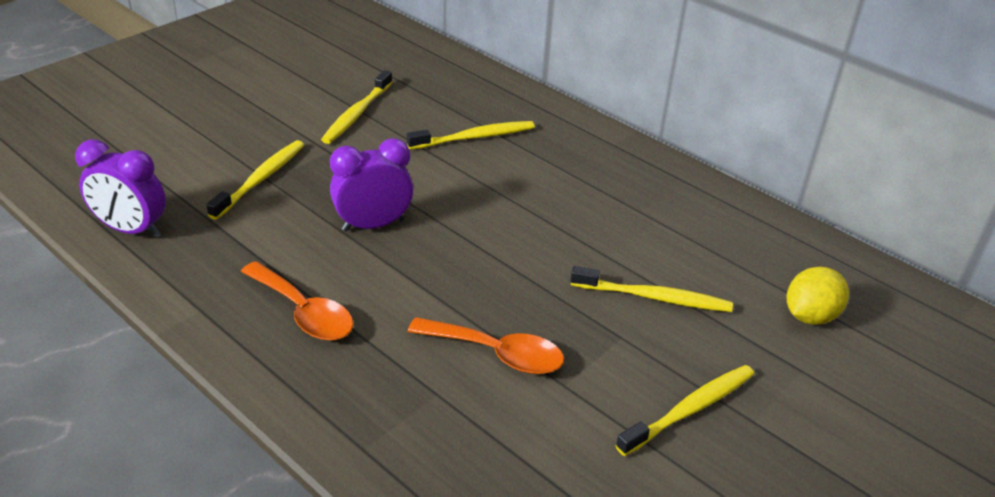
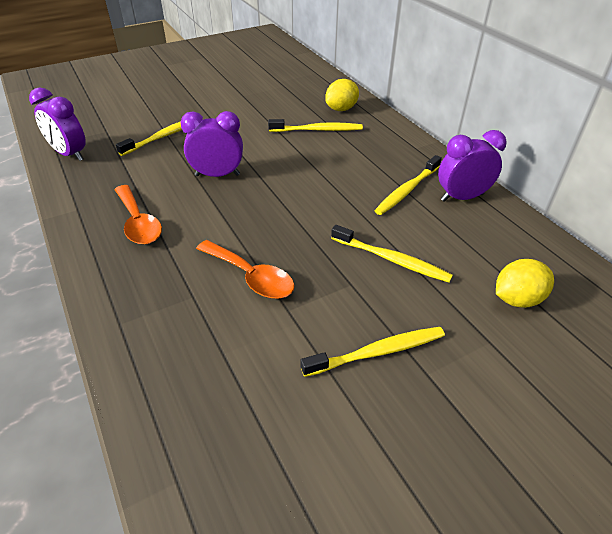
camera: 20 degrees right, 5 degrees up
yellow toothbrush [321,70,392,144] -> yellow toothbrush moved to [374,155,442,215]
none -> yellow lemon [325,79,359,111]
none -> purple clock [438,130,507,202]

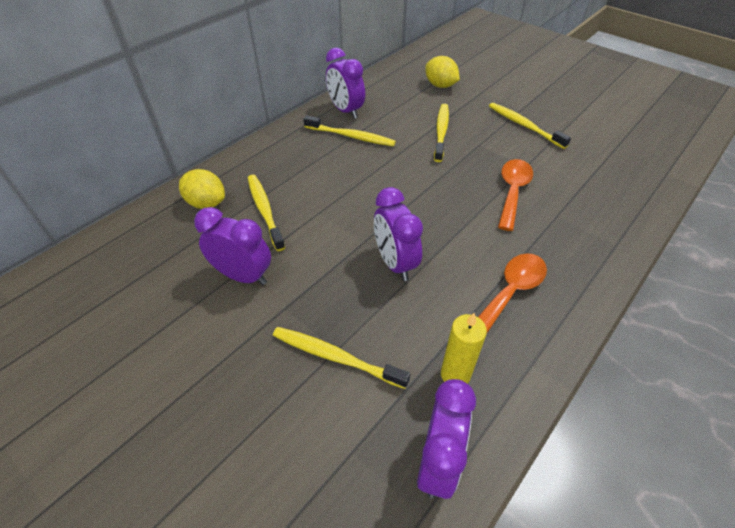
camera: 110 degrees left, 5 degrees up
none -> purple clock [194,207,271,285]
none -> yellow candle [441,313,487,384]

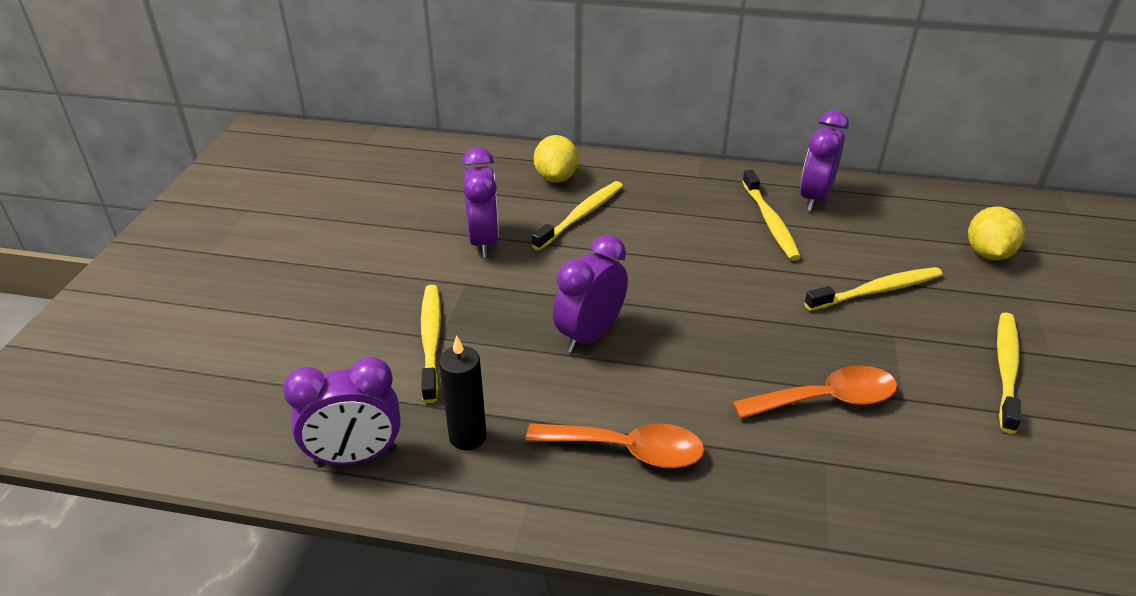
camera: 60 degrees right, 10 degrees down
yellow candle [441,313,487,384] -> black candle [439,335,487,450]

